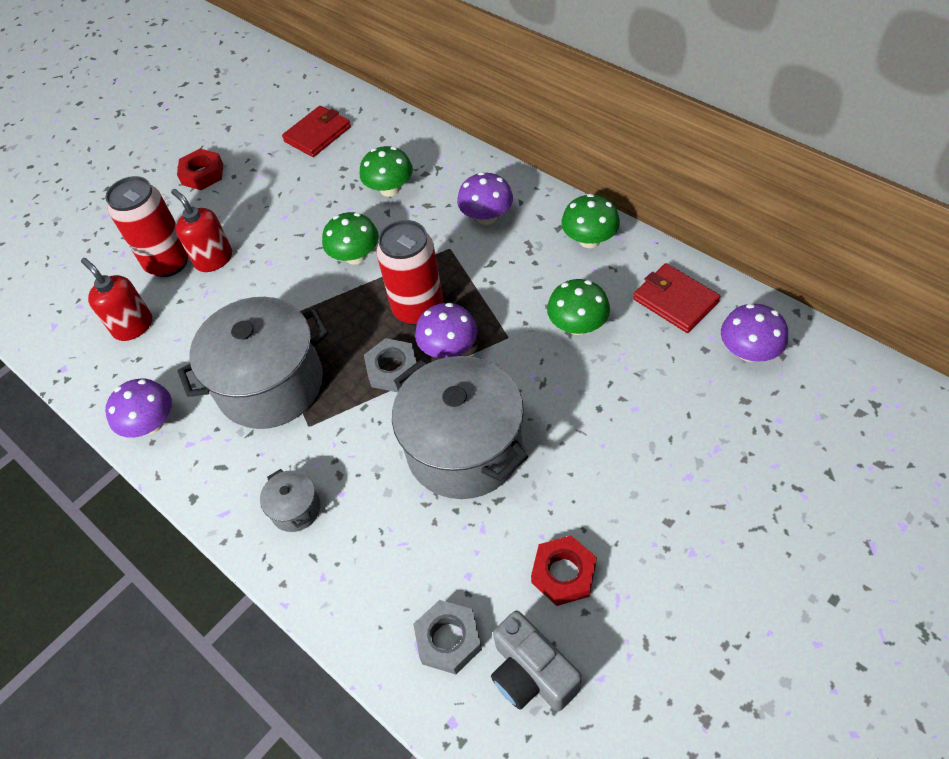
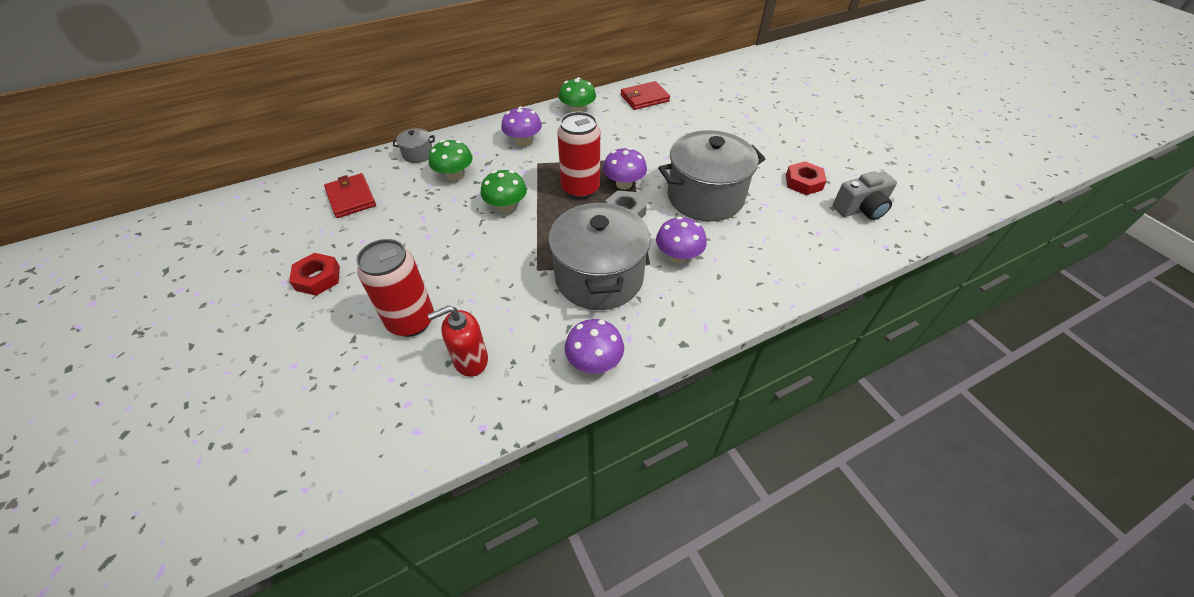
camera: 75 degrees left, 5 degrees down
red soap dispenser [171,189,232,272] -> none
grey pot [260,469,320,532] -> grey pot moved to [393,128,435,163]
grey nut [413,600,482,674] -> none
green mushroom [547,279,610,335] -> none
purple mushroom [721,304,788,362] -> purple mushroom moved to [656,216,707,263]

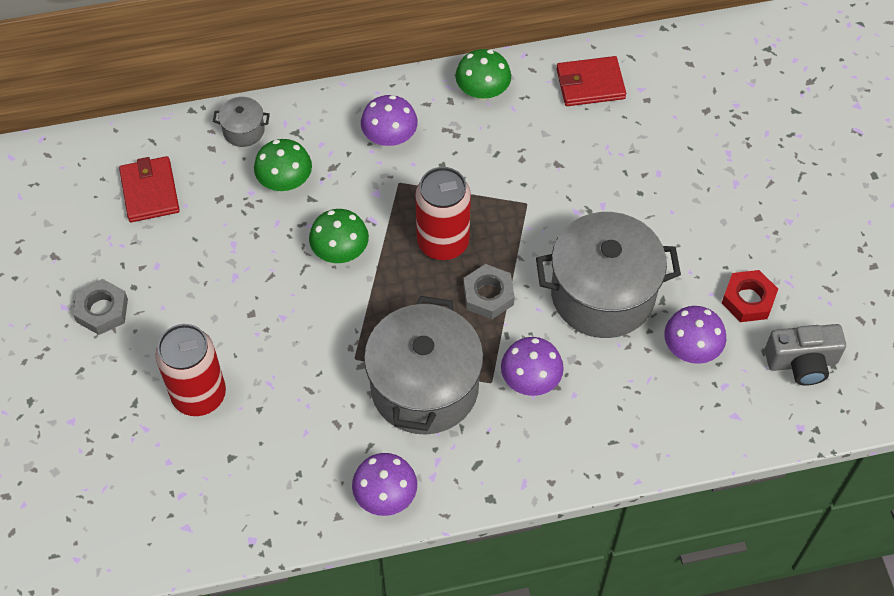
camera: 15 degrees right, 10 degrees up
red nut [289,253,340,296] -> grey nut [73,279,128,335]
red soap dispenser [428,306,488,377] -> none
purple mushroom [603,147,647,190] -> purple mushroom moved to [664,306,726,364]

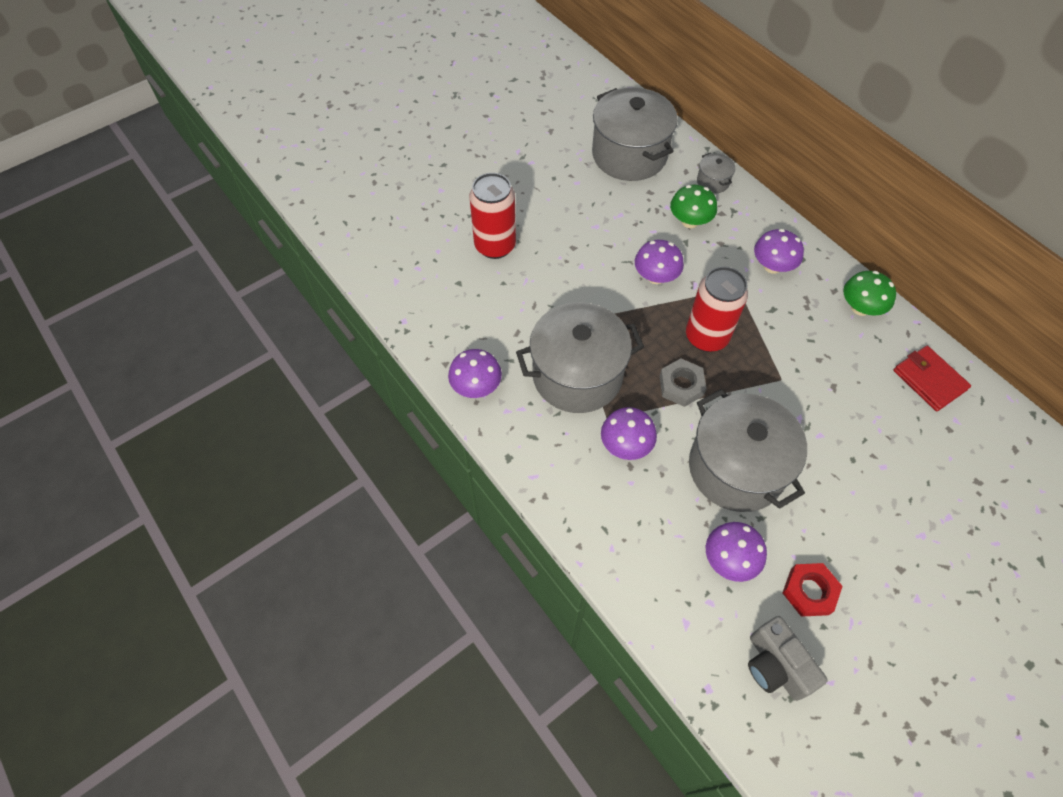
camera: 65 degrees right, 0 degrees up
grey nut [73,279,128,335] -> none
red wallet [119,156,180,222] -> grey pot [592,87,678,181]
green mushroom [309,209,369,263] -> purple mushroom [635,240,684,284]

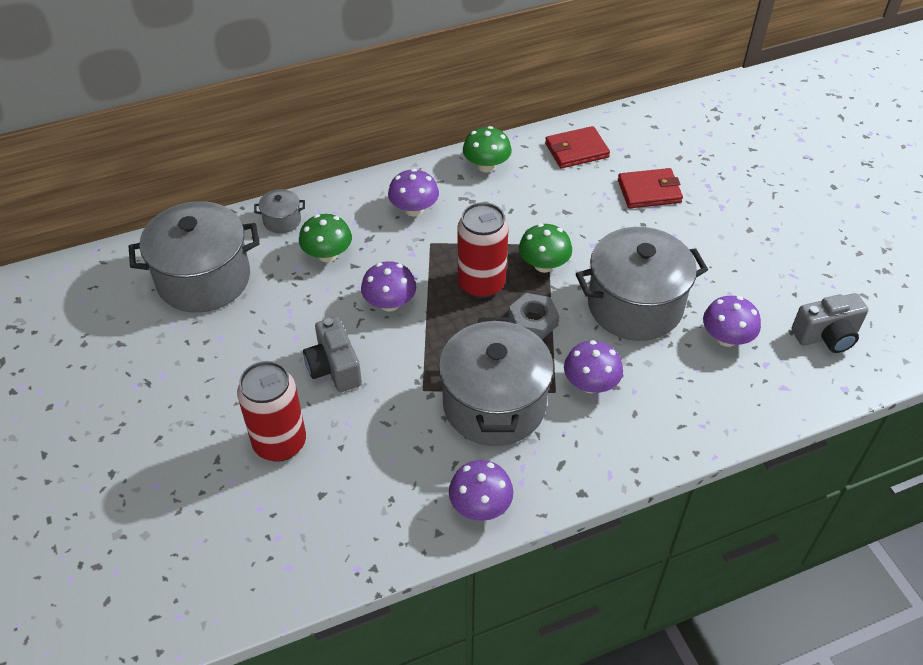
camera: 75 degrees left, 10 degrees down
red nut [783,563,843,617] -> none
none -> grey camera [303,316,362,392]
none -> green mushroom [519,224,572,273]
none -> red wallet [618,168,683,208]

